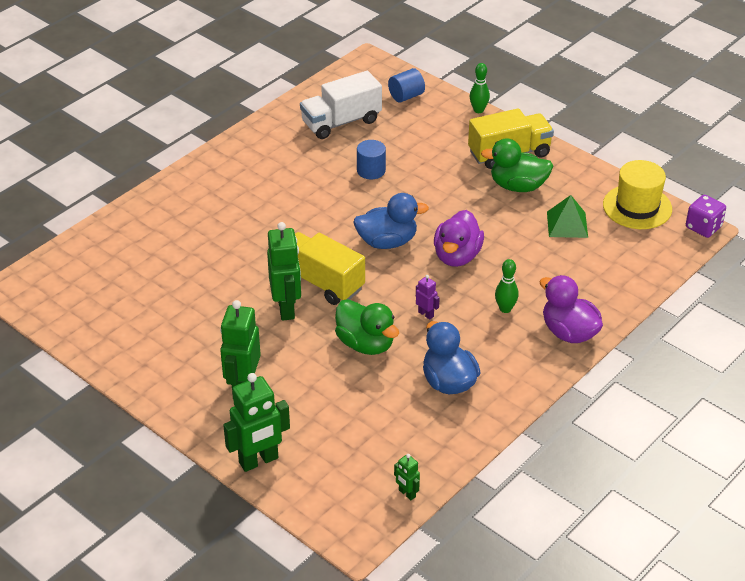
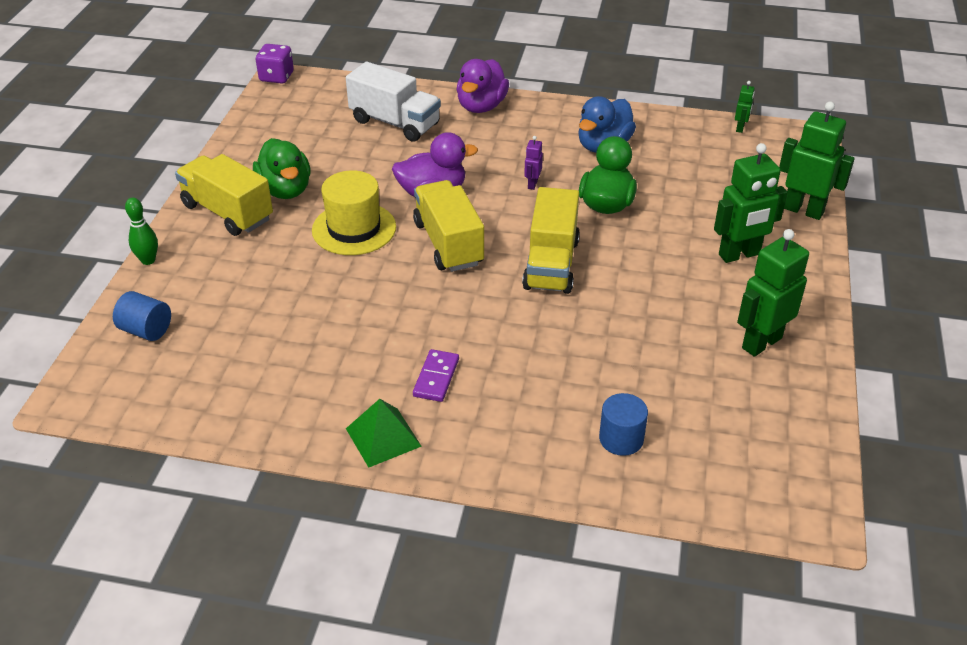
camera: 120 degrees left, 0 degrees up
green robot [267,222,301,321] -> green robot moved to [737,229,809,357]
white truck [300,71,382,139] -> white truck moved to [346,62,441,142]
blue duck [353,193,429,249] -> yellow truck [413,180,484,272]
blue cylinder [357,140,386,179] -> blue cylinder moved to [599,393,648,456]
green bowling pin [495,259,519,313] -> none
green pyramid [547,195,588,238] -> green pyramid moved to [346,399,422,468]
yellow hat [603,160,672,229] -> yellow hat moved to [312,170,396,255]
none -> purple domino [413,349,459,402]

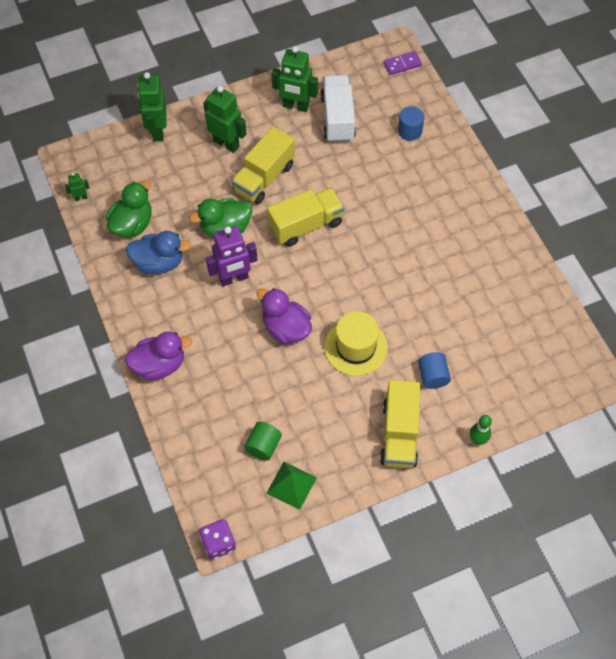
camera: 125 degrees left, 20 degrees up
blue cylinder [113,291,171,341] -> blue cylinder moved to [418,352,451,389]
green duck [253,138,311,199] -> green duck moved to [106,180,152,237]
white truck [346,62,441,142] -> white truck moved to [320,75,356,143]
green pyramid [346,399,422,468] -> green pyramid moved to [267,462,317,510]
yellow truck [413,180,484,272] -> yellow truck moved to [231,127,295,204]
purple domino [413,349,459,402] -> purple domino moved to [383,51,422,75]
purple robot [524,136,543,190] -> purple robot [206,226,258,286], size x2.12
none -> green cylinder [244,422,282,461]

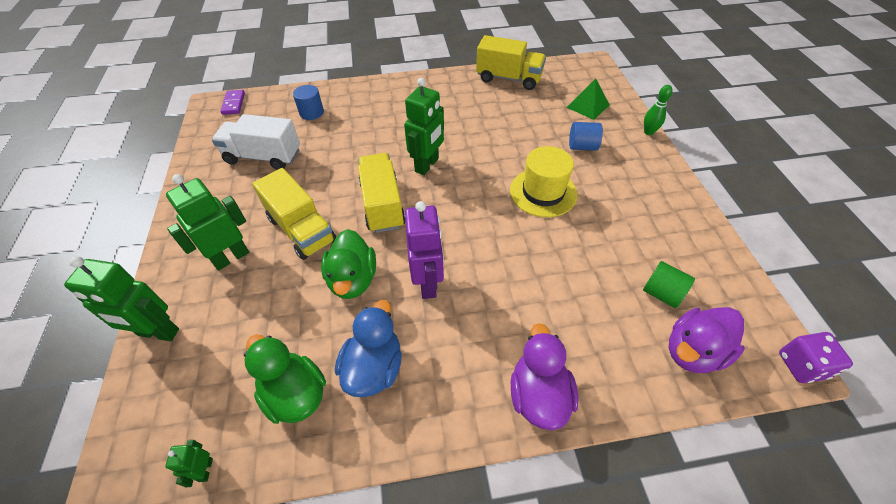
camera: 75 degrees left, 10 degrees down
purple duck [257,288,312,344] -> purple duck moved to [669,307,745,373]
green pyramid [267,462,317,510] -> green pyramid moved to [566,78,610,120]
green robot [272,46,318,112] -> green robot moved to [404,78,444,175]
yellow truck [380,380,421,468] -> yellow truck moved to [476,35,546,90]

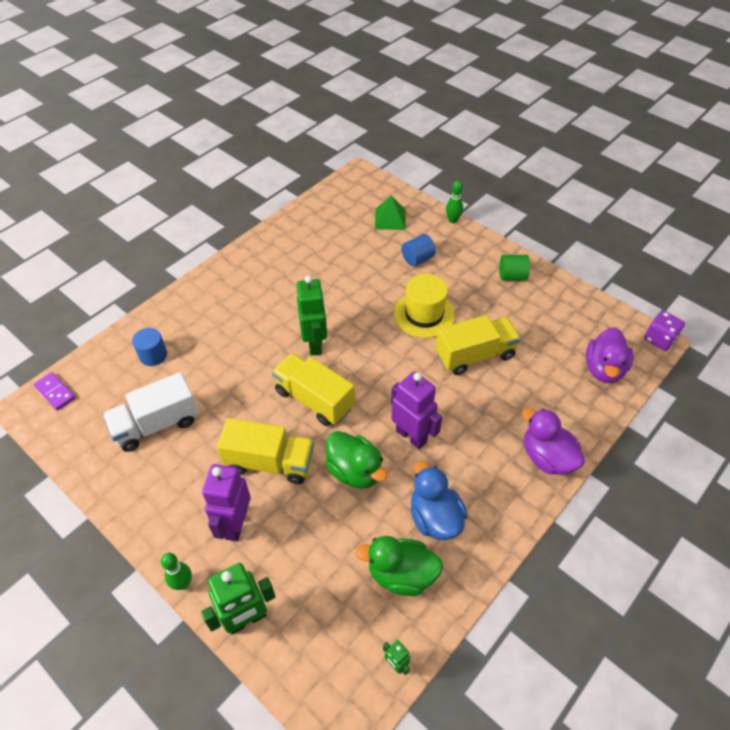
camera: 40 degrees left, 0 degrees up
green robot [166,174,249,270] -> purple robot [202,464,251,541]
yellow truck [476,35,546,90] -> yellow truck moved to [436,315,521,375]
green cylinder [643,261,695,308] -> green cylinder moved to [499,255,530,281]
none -> green bowling pin [161,553,192,590]

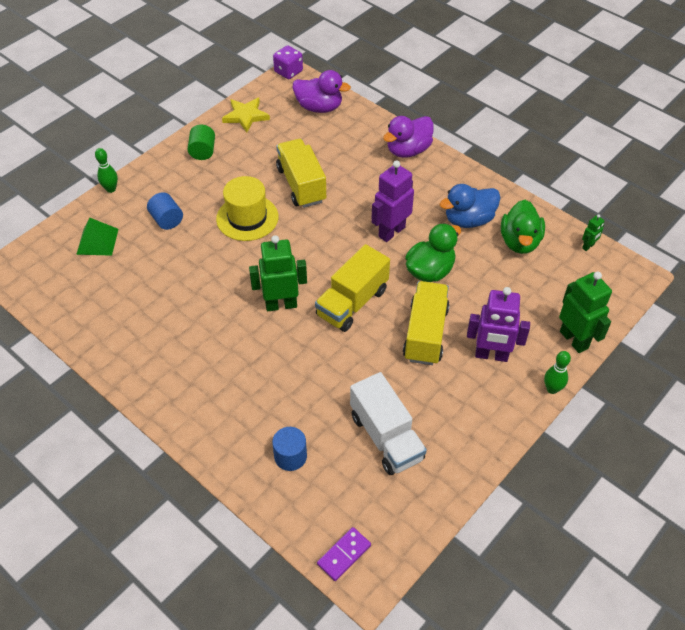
camera: 90 degrees left, 0 degrees up
none -> yellow star [222,98,270,132]

